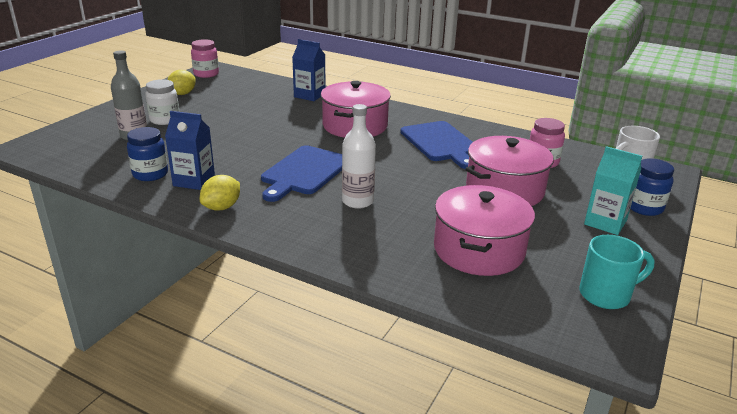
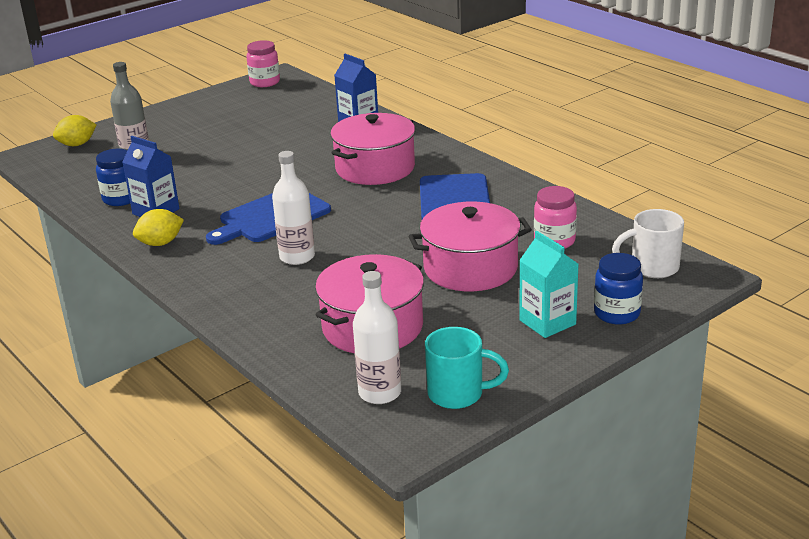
camera: 25 degrees right, 0 degrees up
white jar [145,79,179,125] -> none
yellow lemon [167,70,196,95] -> yellow lemon moved to [53,115,96,146]
none -> white bottle [353,271,401,404]

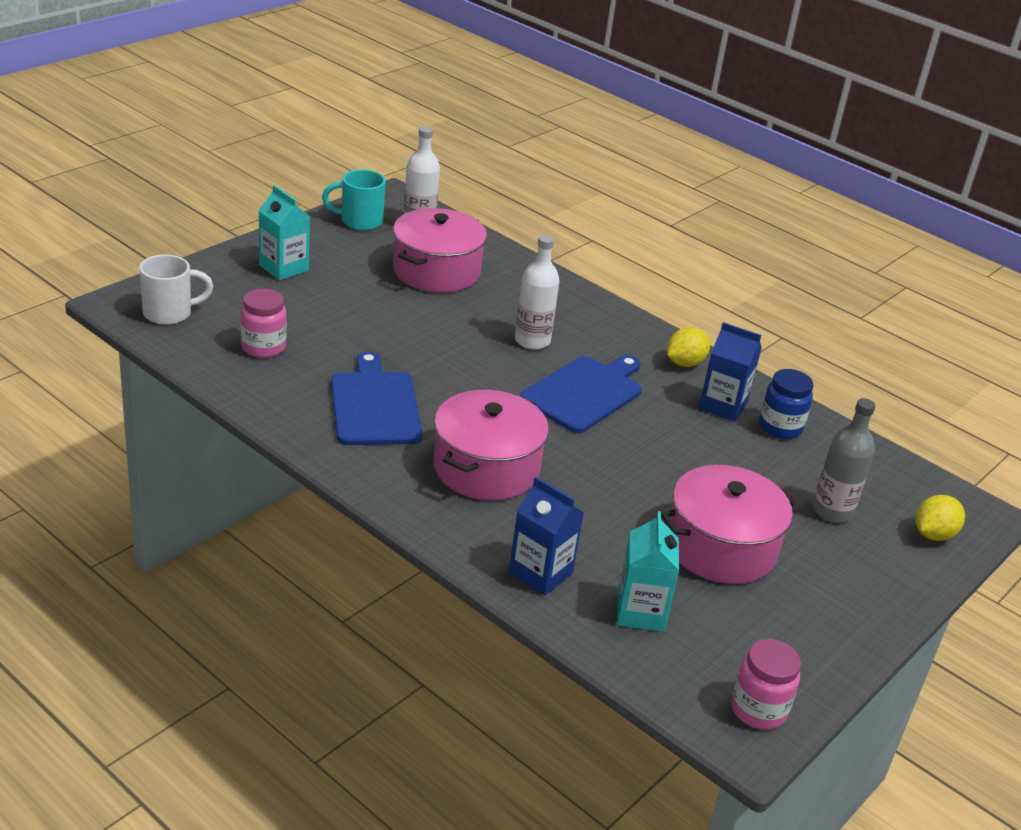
camera: 165 degrees right, 5 degrees up
pink pot [409,202,532,291] -> pink pot moved to [661,465,800,584]
blue jar [594,253,643,325] -> none
none -> turquoise carton [617,511,679,632]

